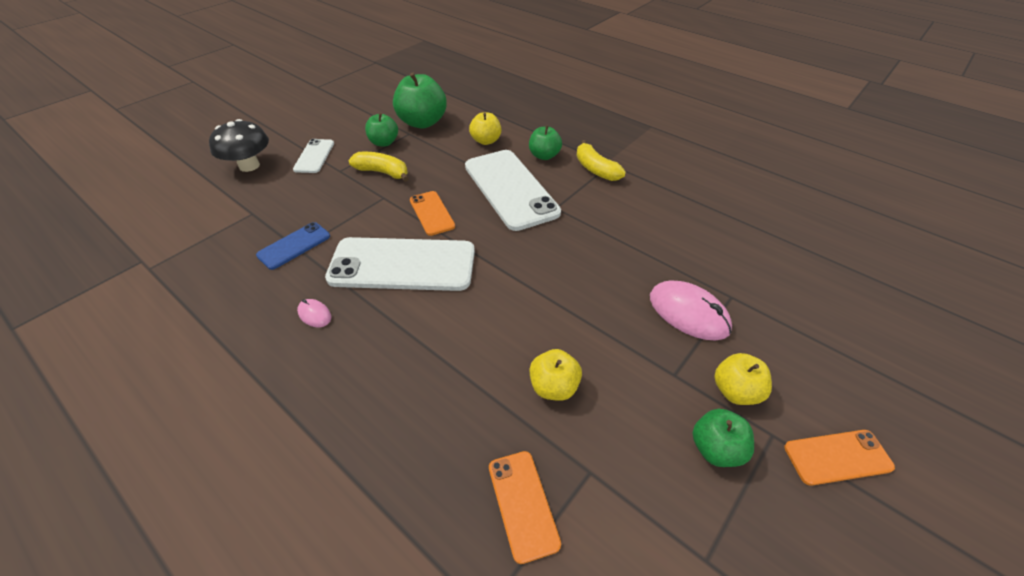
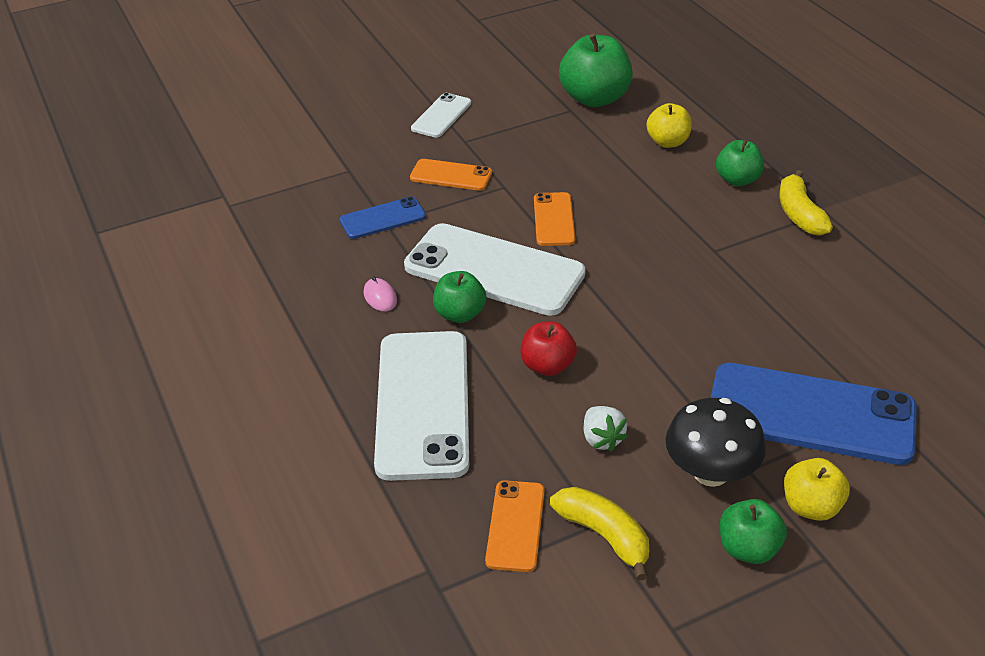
camera: 25 degrees right, 5 degrees down
black mushroom [209,119,269,172] -> black mushroom moved to [665,398,766,487]
yellow banana [348,152,409,182] -> yellow banana moved to [550,487,649,581]
green apple [365,113,398,146] -> green apple moved to [433,271,487,323]
white phone [465,150,561,231] -> white phone moved to [374,331,469,481]
yellow apple [529,349,582,401] -> white strawberry [584,406,628,451]
pink mouse [650,280,732,340] -> blue phone [711,363,917,465]
orange phone [784,430,895,486] -> orange phone moved to [410,159,492,191]
none -> red apple [521,321,577,376]

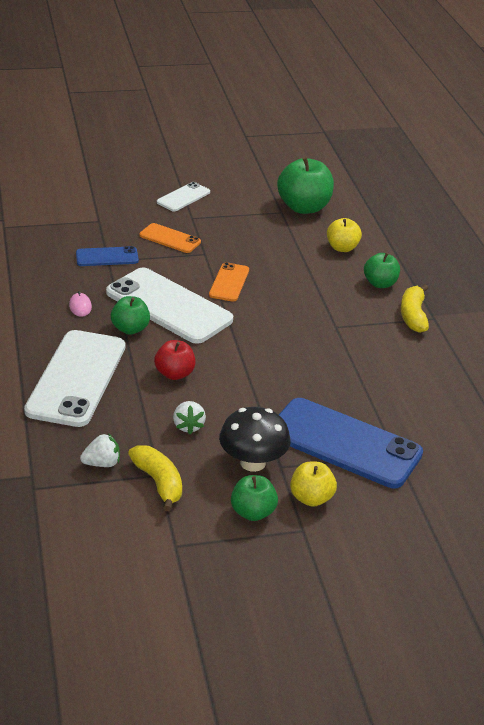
camera: 10 degrees right, 5 degrees down
orange phone [485,480,545,572] -> white strawberry [80,434,120,467]

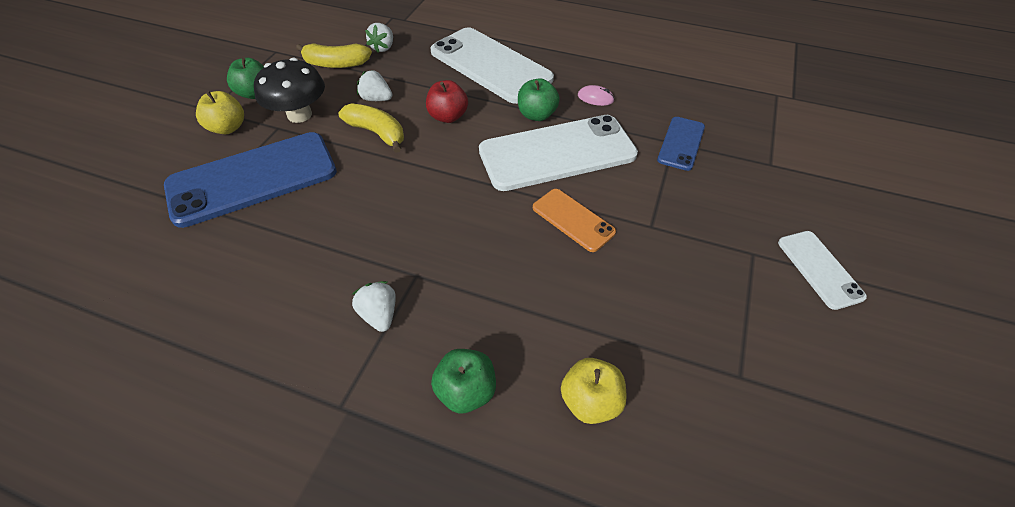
camera: 125 degrees right, 15 degrees up
orange phone [140,223,201,253] -> none
green apple [277,157,334,214] -> none
yellow banana [401,284,429,333] -> yellow banana moved to [339,103,404,153]
none -> white strawberry [351,281,396,332]

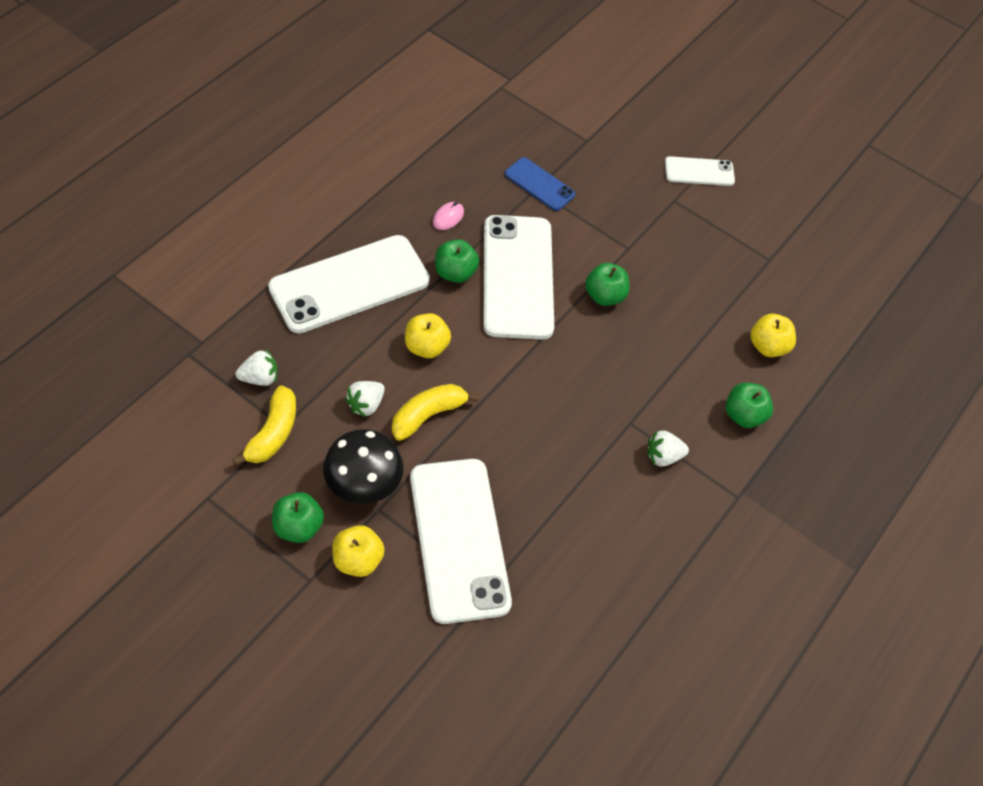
camera: 80 degrees left, 5 degrees up
blue phone [164,132,337,228] -> white phone [410,459,512,624]
white strawberry [365,23,393,53] -> white strawberry turned 45 degrees counterclockwise [236,350,278,386]
red apple [426,80,468,123] -> yellow apple [405,313,451,358]
orange phone [533,189,616,252] -> green apple [585,263,629,306]

